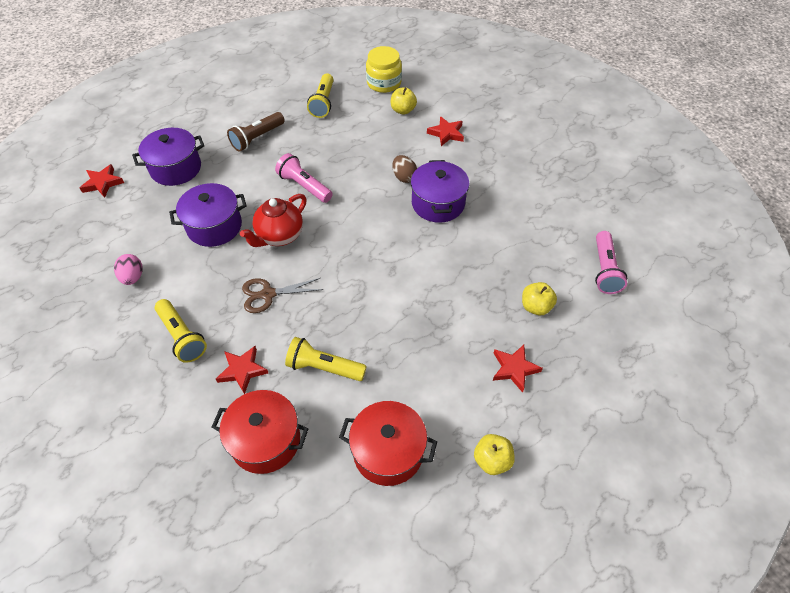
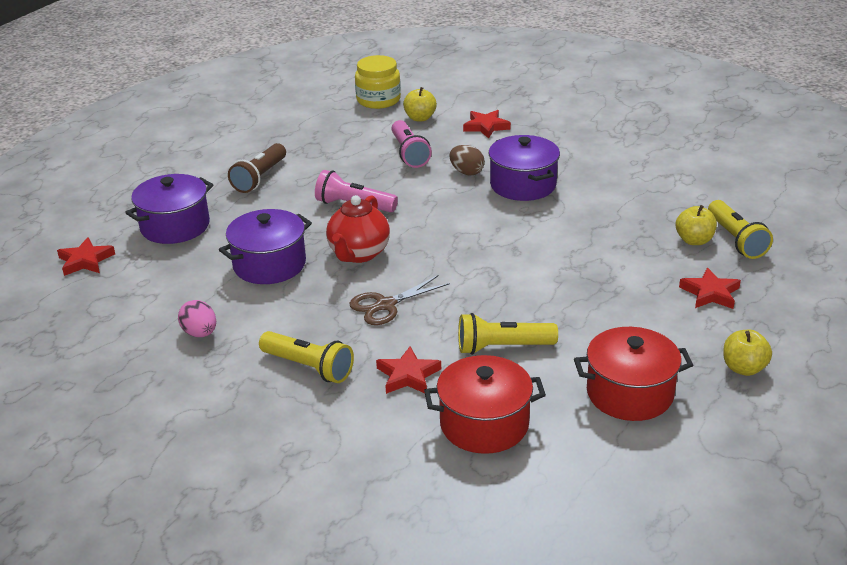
camera: 20 degrees left, 20 degrees down
yellow flashlight [307,74,334,118] -> yellow flashlight moved to [708,200,773,259]
pink flashlight [595,231,627,294] -> pink flashlight moved to [391,120,432,168]

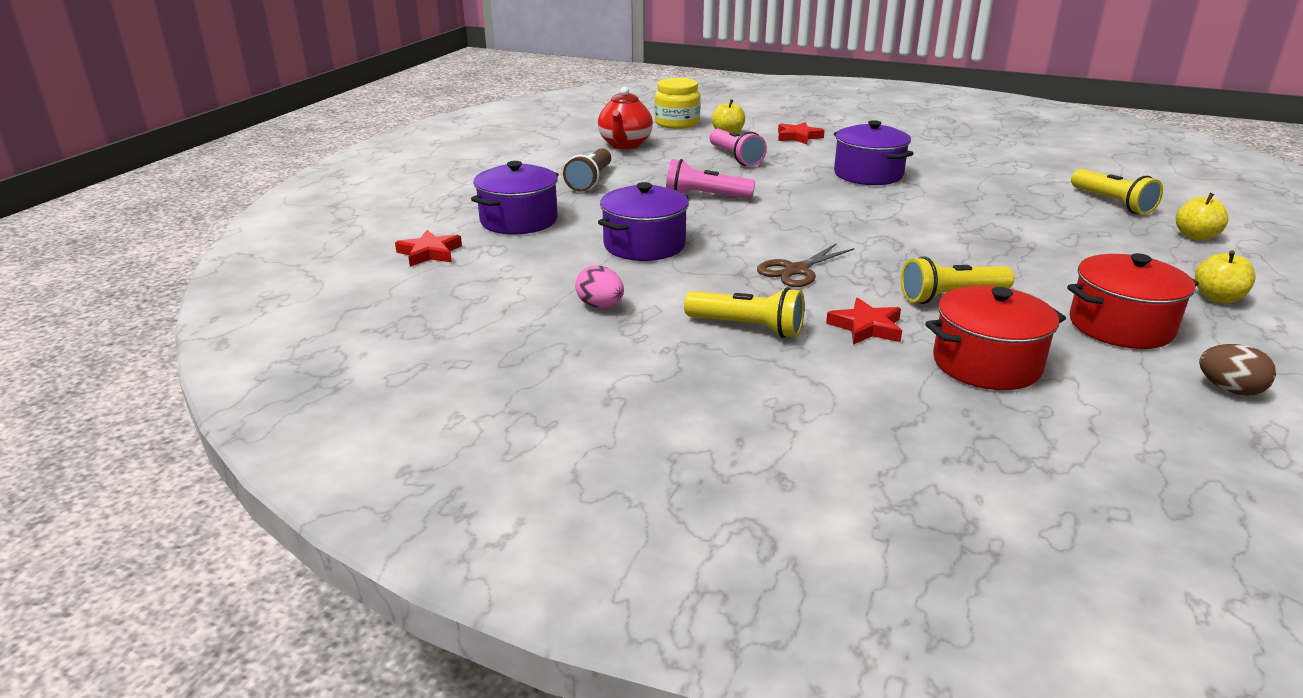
camera: 10 degrees left, 5 degrees down
red teapot [326,195,390,263] -> red teapot moved to [598,87,653,149]
brown egg [449,145,485,175] -> brown egg moved to [1199,344,1276,396]
yellow apple [676,205,717,245] -> yellow apple moved to [1176,193,1228,240]
red star [679,267,741,309] -> none

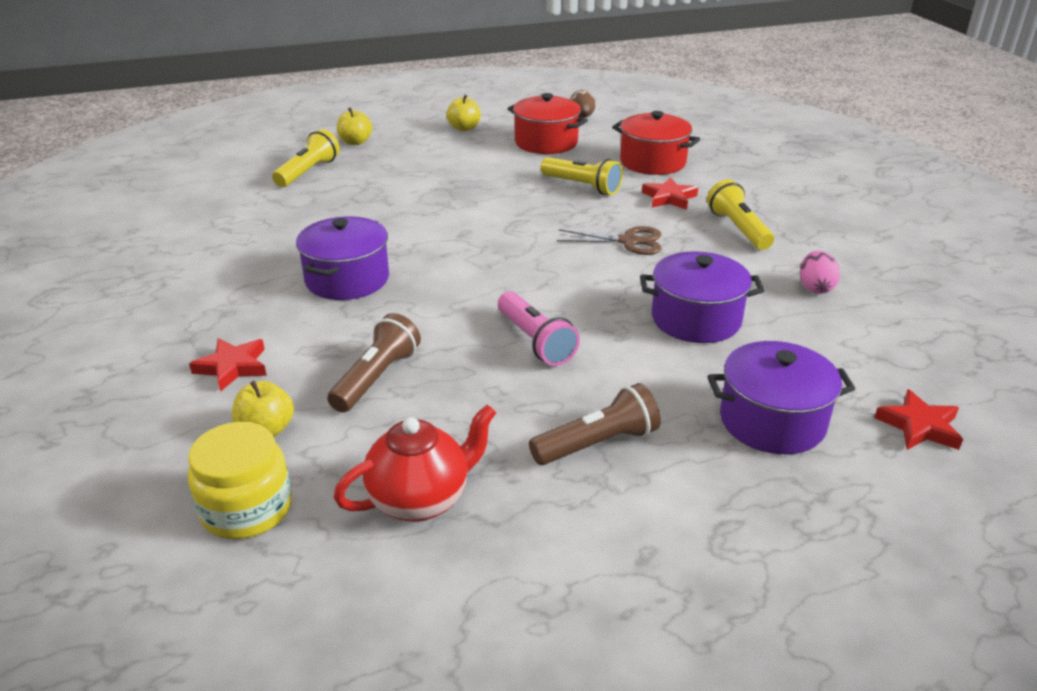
camera: 130 degrees left, 5 degrees up
pink flashlight [710,129,767,166] -> brown flashlight [327,313,421,412]

